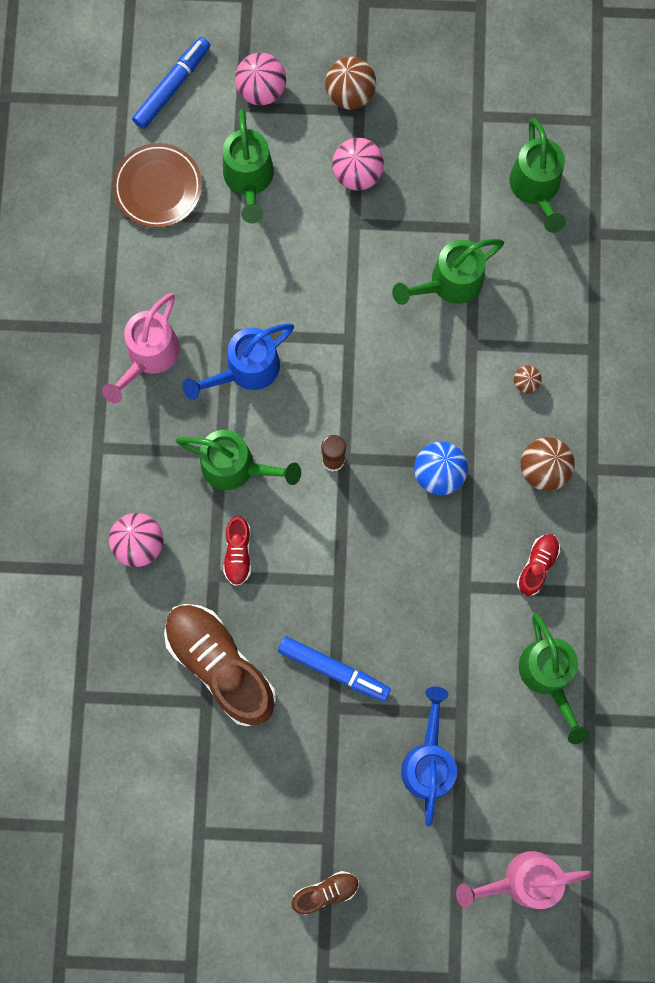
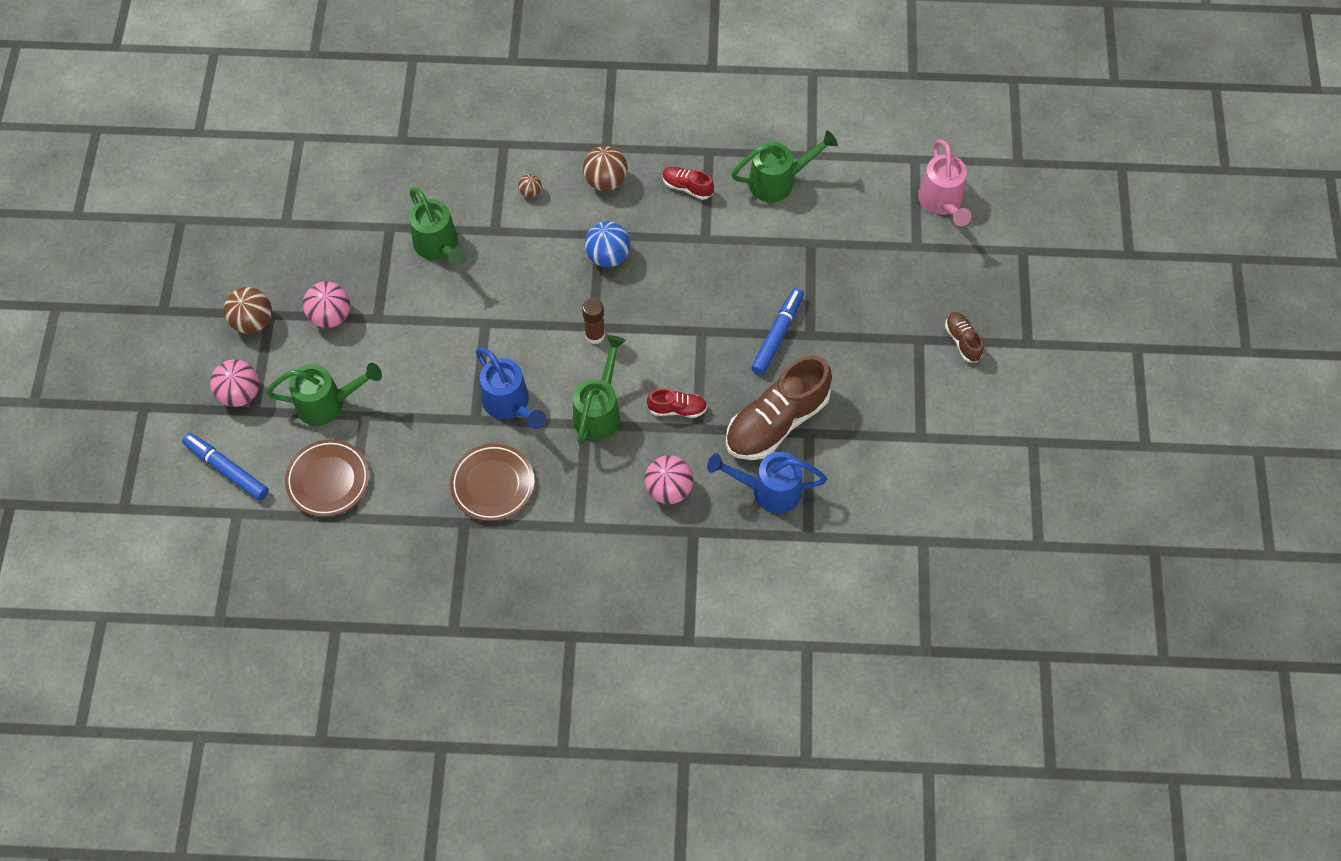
camera: 90 degrees left, 15 degrees down
pink watering can [102,293,180,403] -> brown plate [450,444,535,521]
blue watering can [401,687,457,826] -> blue watering can moved to [707,452,827,514]
green watering can [509,118,566,233] -> none

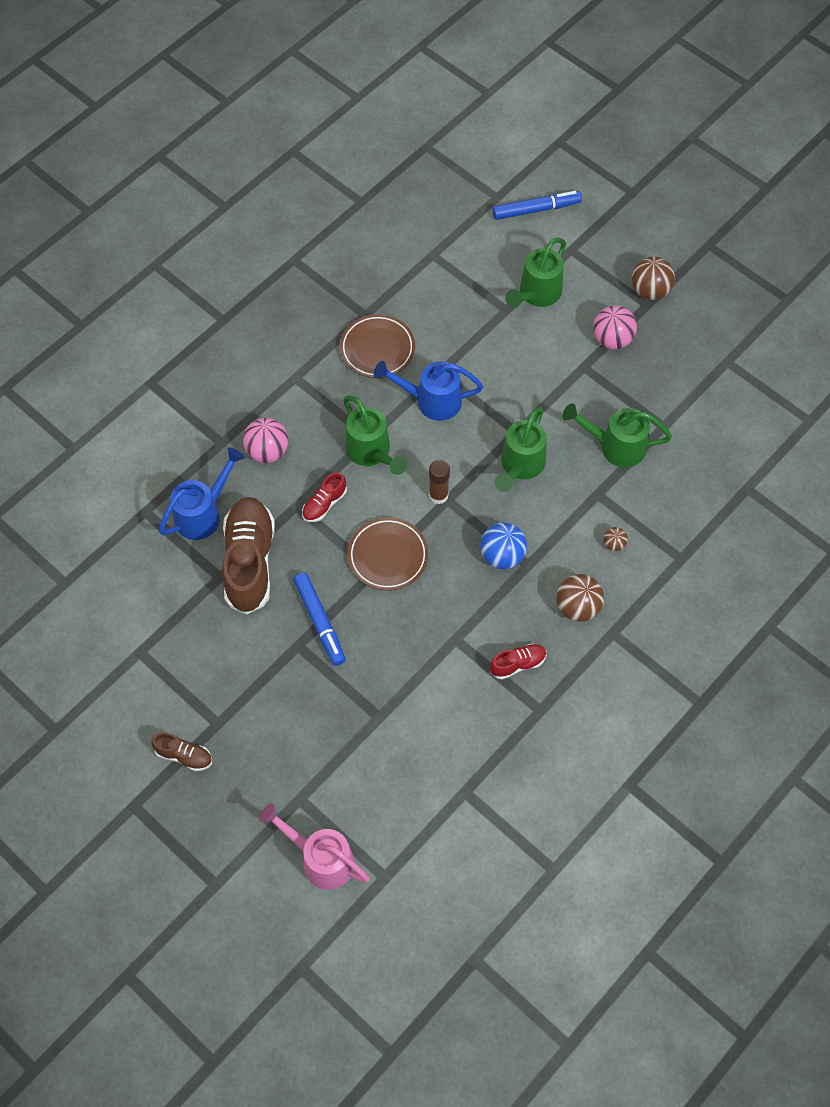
camera: 130 degrees right, 0 degrees up
pink ball [210,360,259,407] -> none
brown plate [285,439,370,517] -> brown plate moved to [348,517,428,590]
green watering can [731,130,838,202] -> green watering can moved to [494,407,547,492]

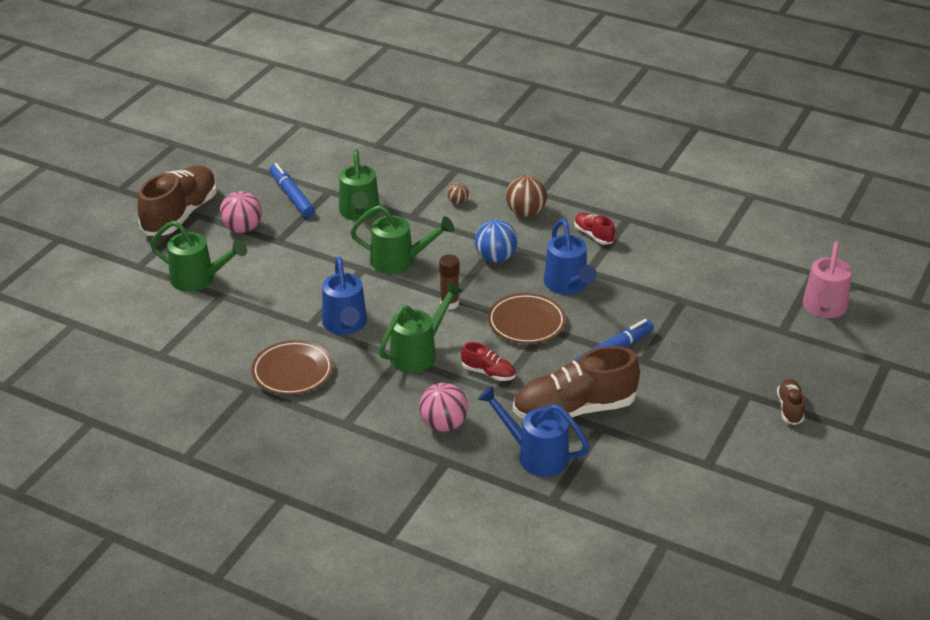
camera: 105 degrees left, 25 degrees down
blue marker [493,191,582,220] -> blue marker moved to [270,163,315,218]
brown ball [632,257,675,300] -> brown shoe [138,165,217,236]
none -> blue watering can [544,219,596,294]

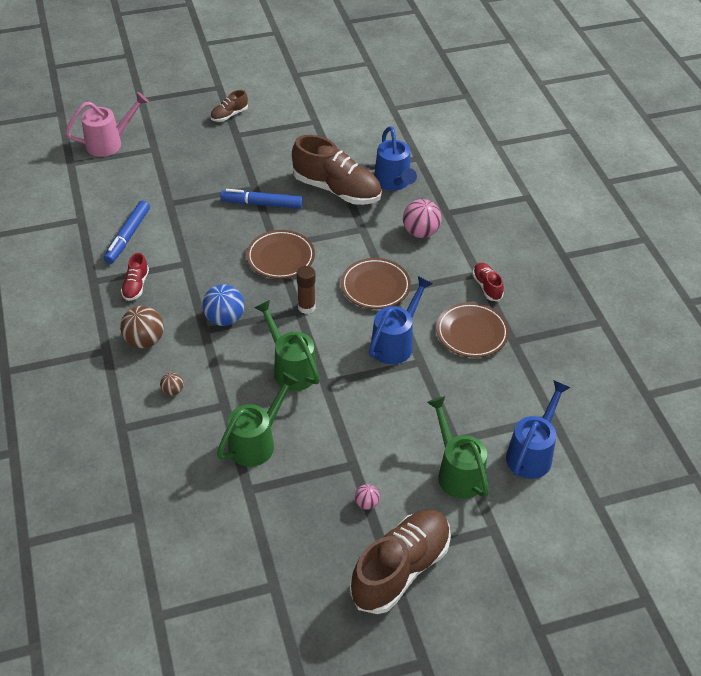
camera: 135 degrees left, 10 degrees up
brown shoe [138,165,217,236] -> brown shoe turned 150 degrees clockwise [350,510,451,614]
pink ball [220,191,262,233] -> pink ball [355,484,380,510], size x0.53
blue marker [270,163,315,218] -> blue marker moved to [104,200,150,264]
green watering can [379,281,463,373] -> brown plate [341,258,411,309]
red shoe [461,342,516,381] -> red shoe moved to [472,263,504,301]
blue watering can [544,219,596,294] -> blue watering can moved to [506,380,571,479]

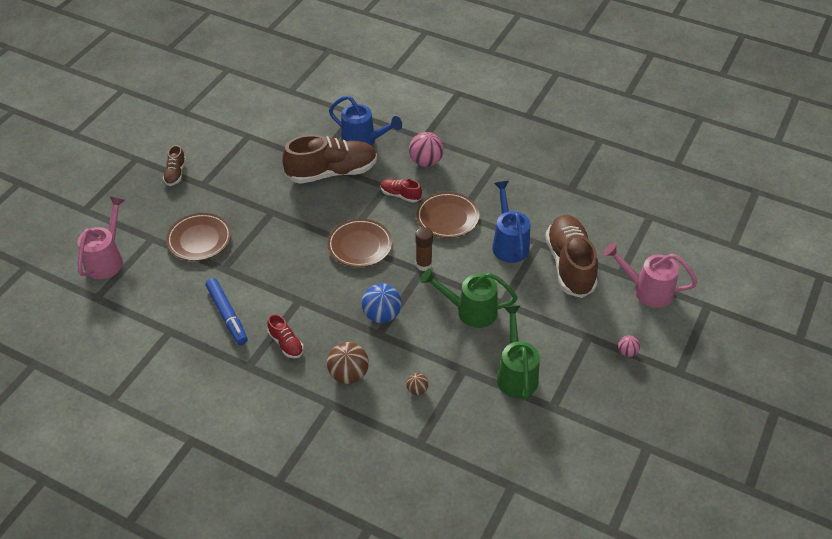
camera: 45 degrees left, 0 degrees up
blue marker [220,189,303,209] -> none
brown shoe [350,510,451,614] -> brown shoe moved to [545,215,598,298]
green watering can [427,396,489,499] -> pink watering can [603,243,698,308]
brown plate [436,302,509,358] -> brown plate moved to [166,213,231,261]
red shoe [472,263,504,301] -> red shoe moved to [381,179,422,203]
blue watering can [506,380,571,479] -> none

